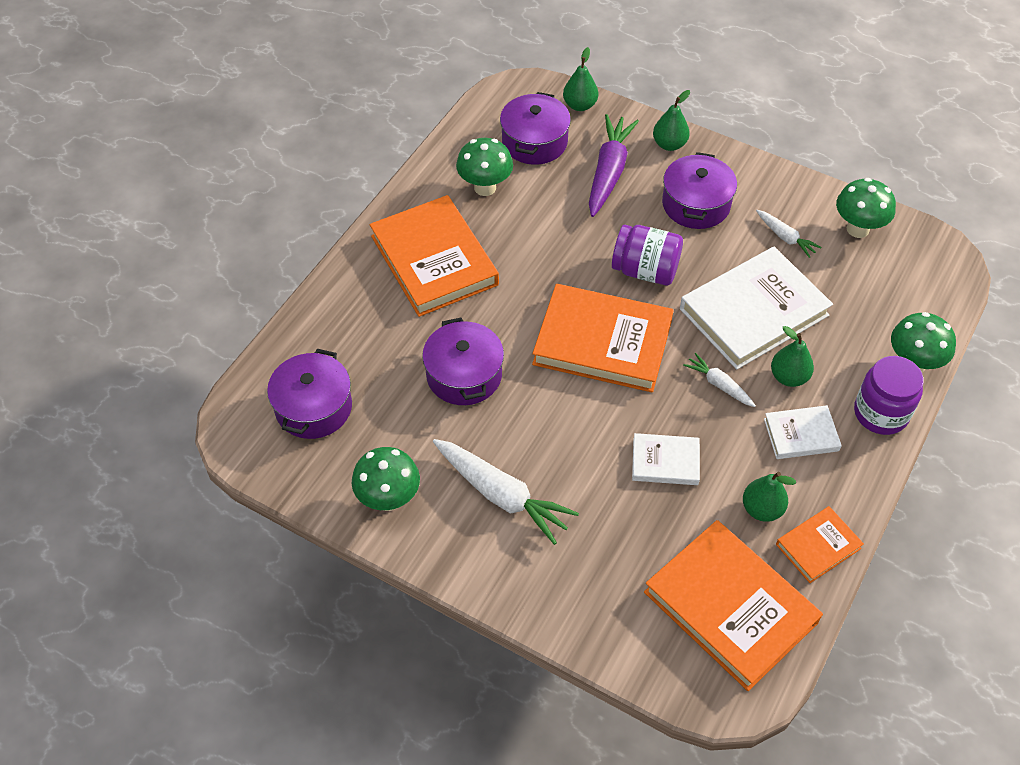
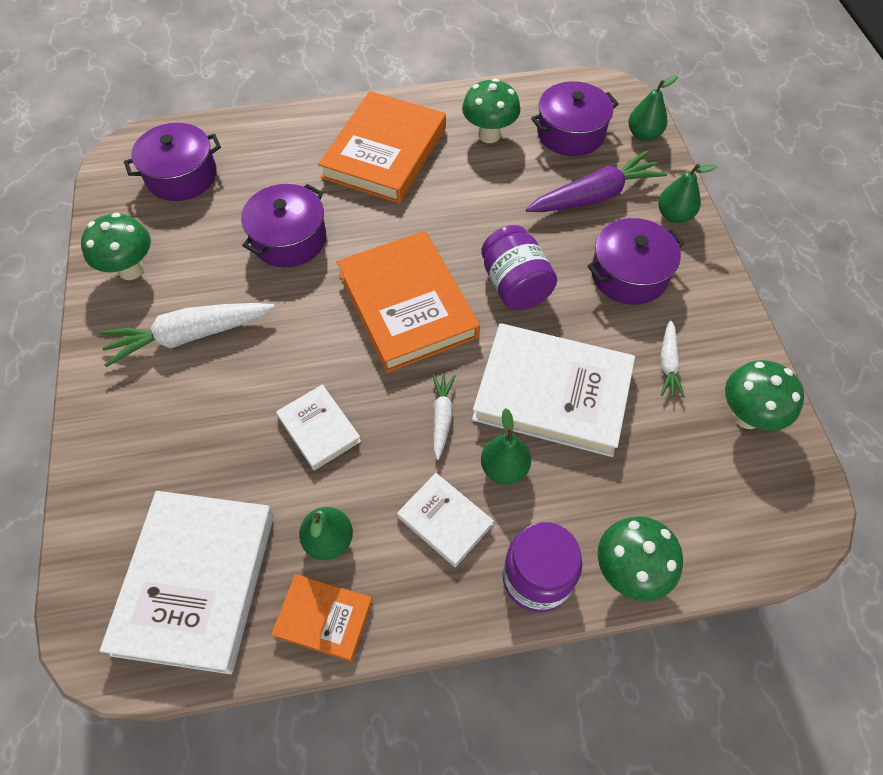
camera: 50 degrees right, 5 degrees up
white carrot [433,439,579,545] -> white carrot turned 75 degrees clockwise [100,303,275,367]
orange book [644,520,823,691] -> white book [100,491,274,674]

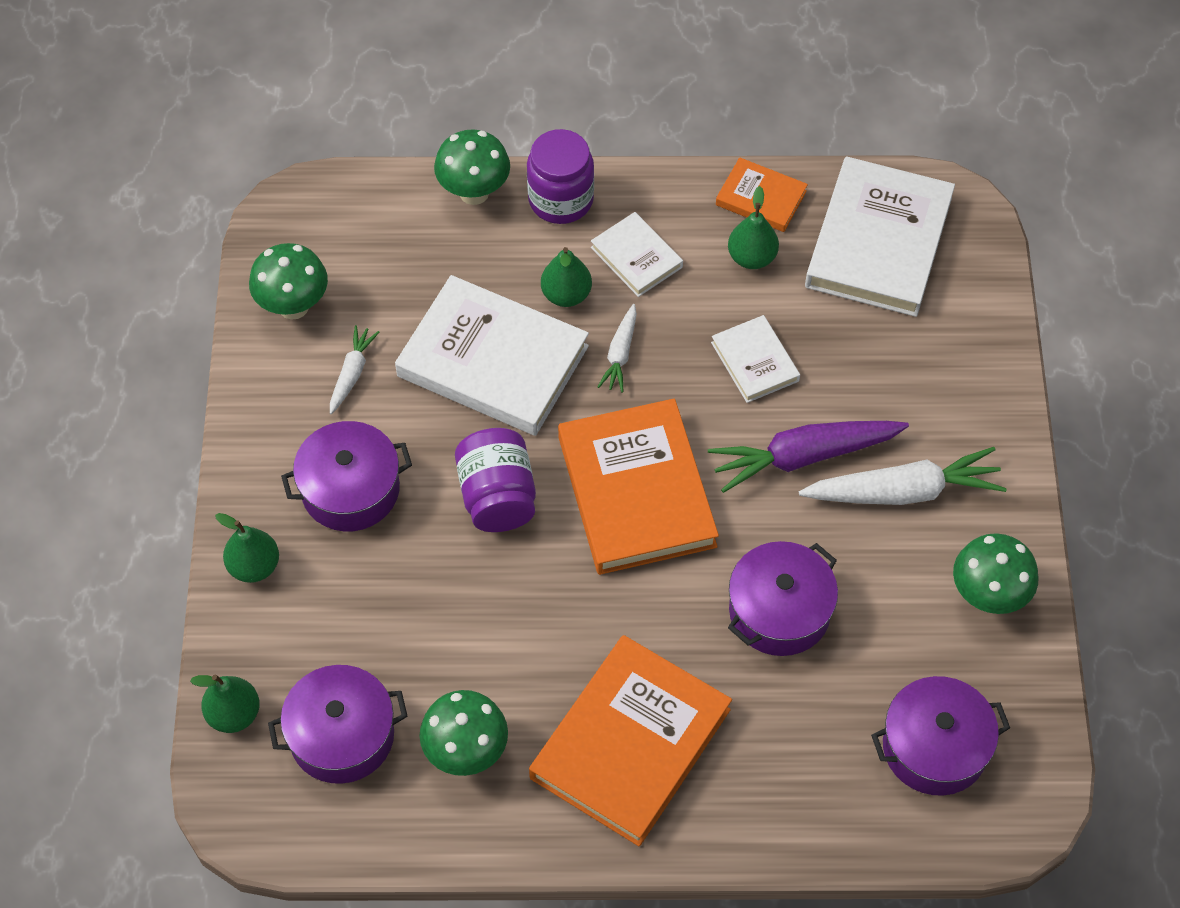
camera: 170 degrees left, 0 degrees up
purple carrot [526,151,667,212] -> purple carrot moved to [708,421,909,493]

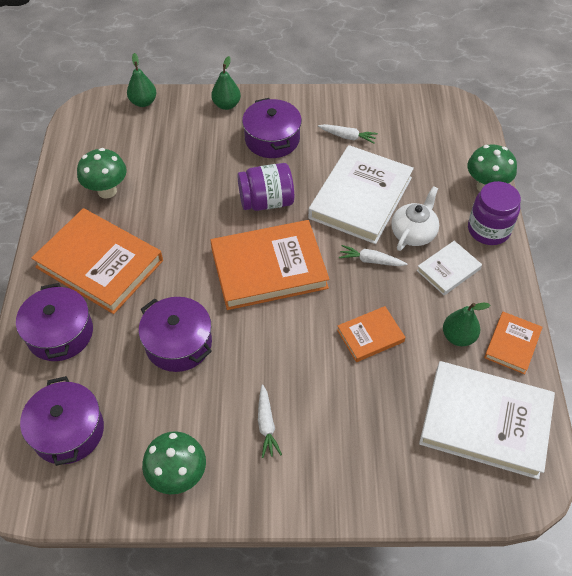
camera: 90 degrees right, 5 degrees down
green mushroom [249,243,328,320] -> none
purple pot [268,665,408,784] -> purple pot moved to [16,283,93,361]
green pear [541,247,592,307] -> white teapot [391,186,439,251]
purple carrot [708,421,909,493] -> none
white book [711,315,800,403] -> orange book [337,306,405,362]
white carrot [799,447,1007,505] -> white carrot [258,385,282,458], size x0.53

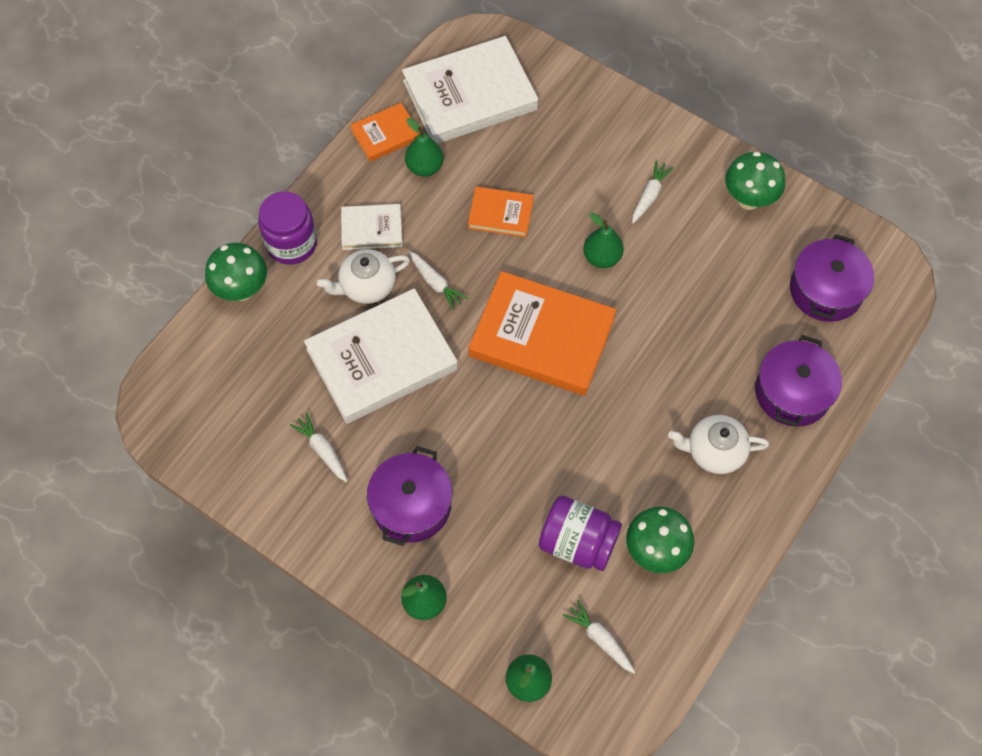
camera: 145 degrees left, 10 degrees up
orange book [31,208,163,314] -> white teapot [668,415,769,474]
purple pot [139,297,212,372] -> none
purple jar [237,163,294,211] -> purple jar moved to [539,495,622,571]
white book [419,361,555,479] -> white book turned 75 degrees counterclockwise [402,36,538,144]
none -> white carrot [563,600,636,674]
none -> green pear [583,213,624,268]

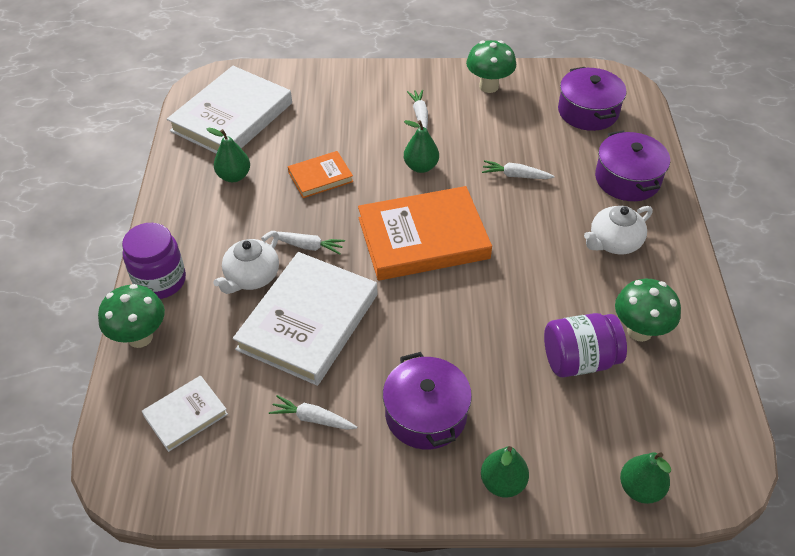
camera: 35 degrees left, 15 degrees down
white book [341,204,402,250] -> white book moved to [142,376,228,452]
orange book [350,103,420,162] -> none
white carrot [563,600,636,674] -> white carrot moved to [482,160,555,179]

